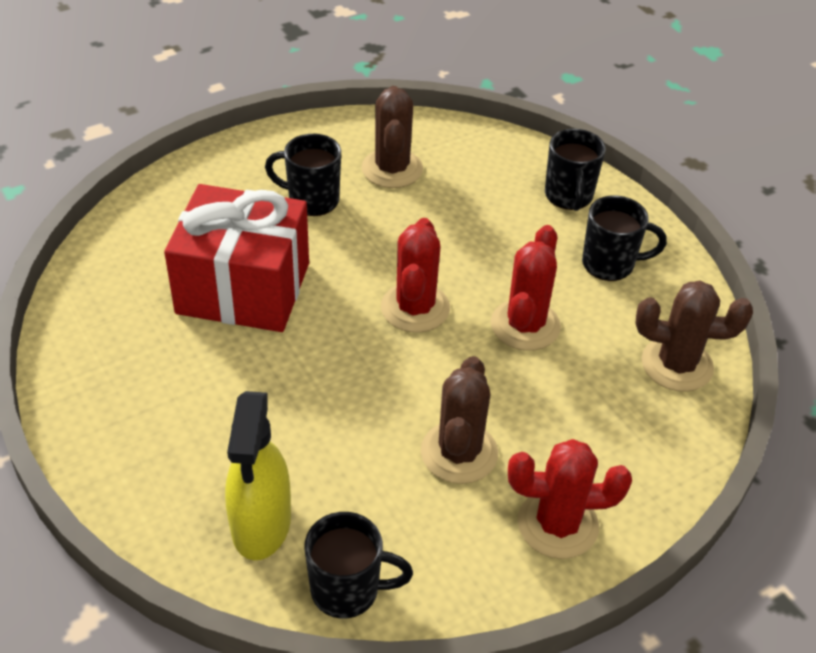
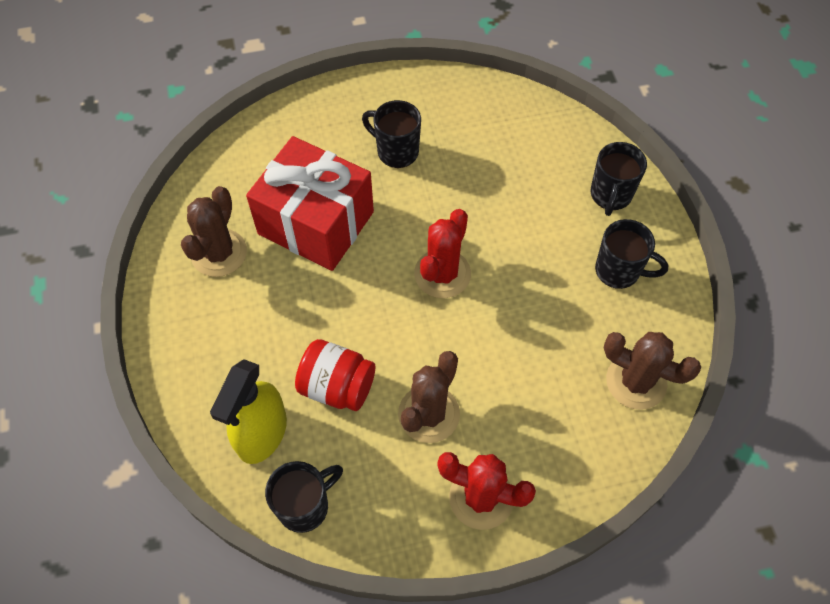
camera: 20 degrees right, 15 degrees up
black mug [304,512,413,618] -> black mug turned 60 degrees counterclockwise [265,461,343,533]
brown cactus [362,86,423,188] -> brown cactus moved to [181,186,247,277]
red cactus [491,225,561,351] -> none
none -> red jar [295,339,375,411]

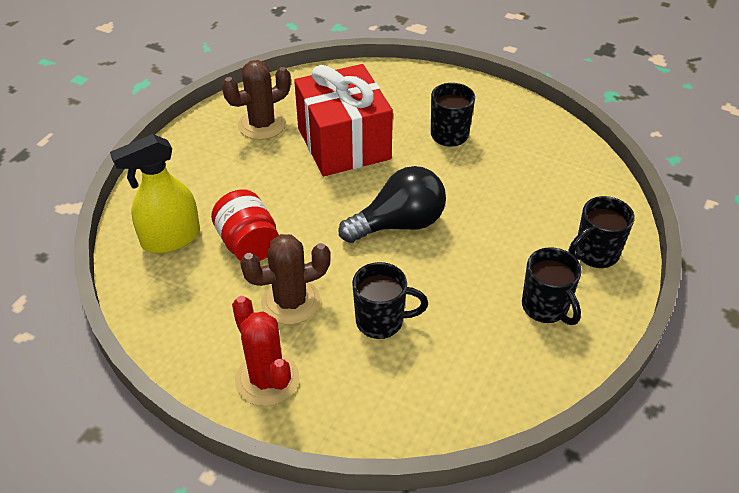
camera: 40 degrees right, 15 degrees down
black mug [265,461,343,533] -> black mug moved to [352,262,428,339]
red cactus [414,209,471,298] -> black light bulb [338,166,446,243]
brown cactus [604,332,701,410] -> none

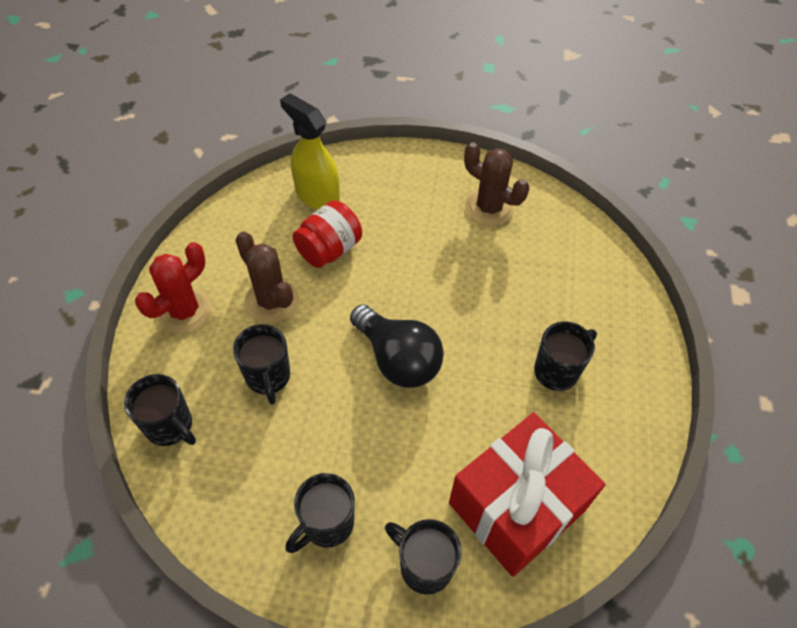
camera: 70 degrees right, 10 degrees up
red gift [294,64,393,176] -> red gift moved to [449,412,605,577]
none -> black mug [124,374,196,446]

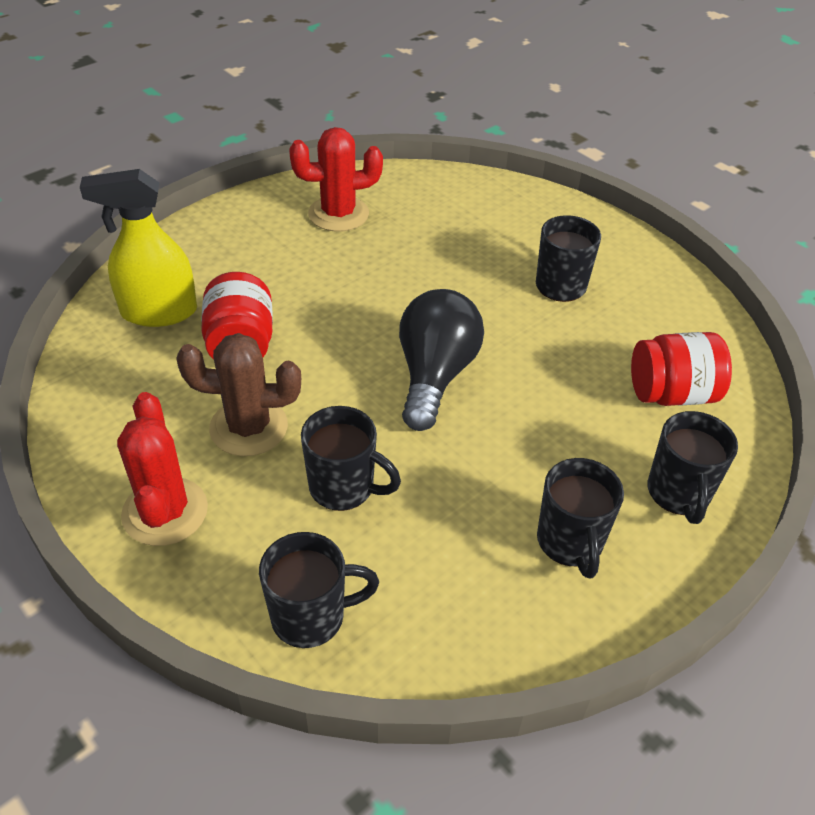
camera: 50 degrees left, 10 degrees down
black light bulb [350,304,444,388] -> black light bulb turned 75 degrees counterclockwise [399,289,484,431]
black mug [385,519,462,595] -> black mug turned 75 degrees counterclockwise [647,411,738,524]
red gift [449,412,605,577] -> red jar [631,332,732,406]
brown cactus [464,142,529,226] -> red cactus [289,127,383,232]

